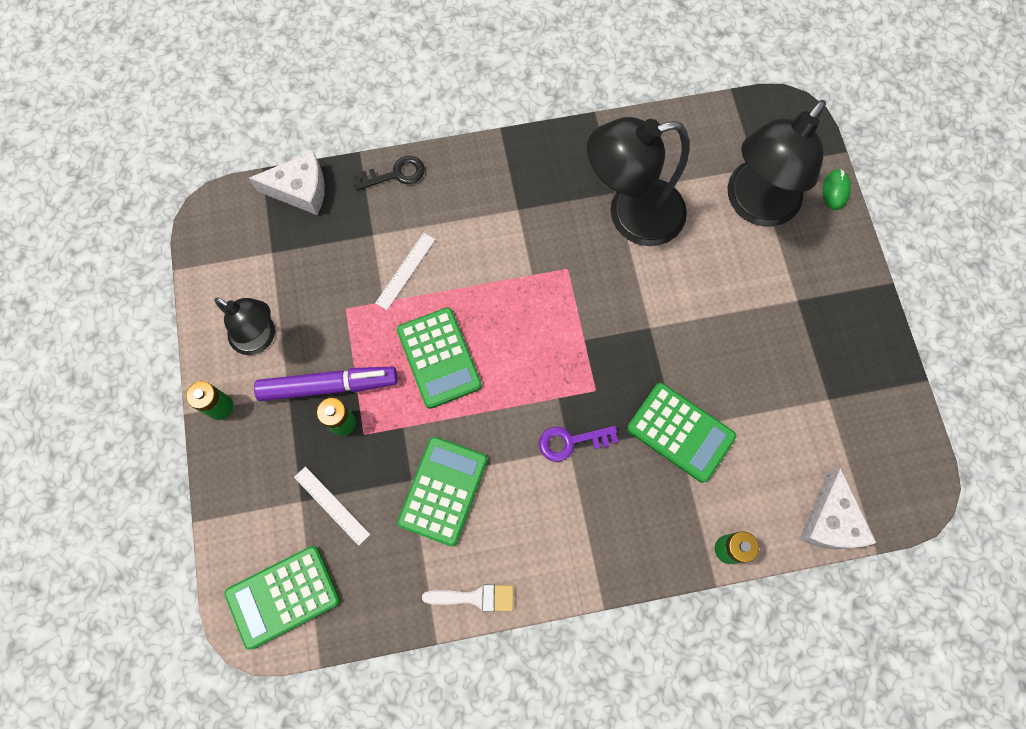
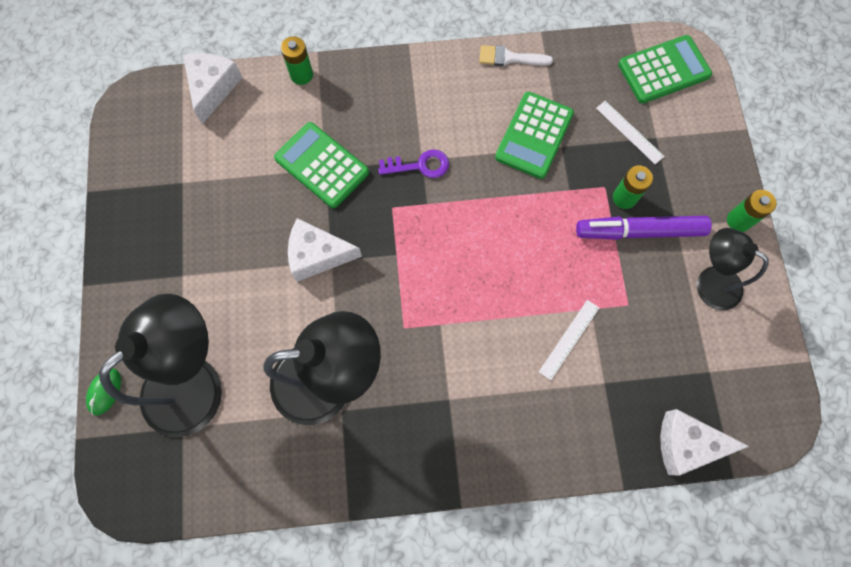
camera: 175 degrees left, 0 degrees up
black key [353,156,425,190] -> none
green calculator [397,307,482,409] -> none
none -> white cheese [288,218,362,282]

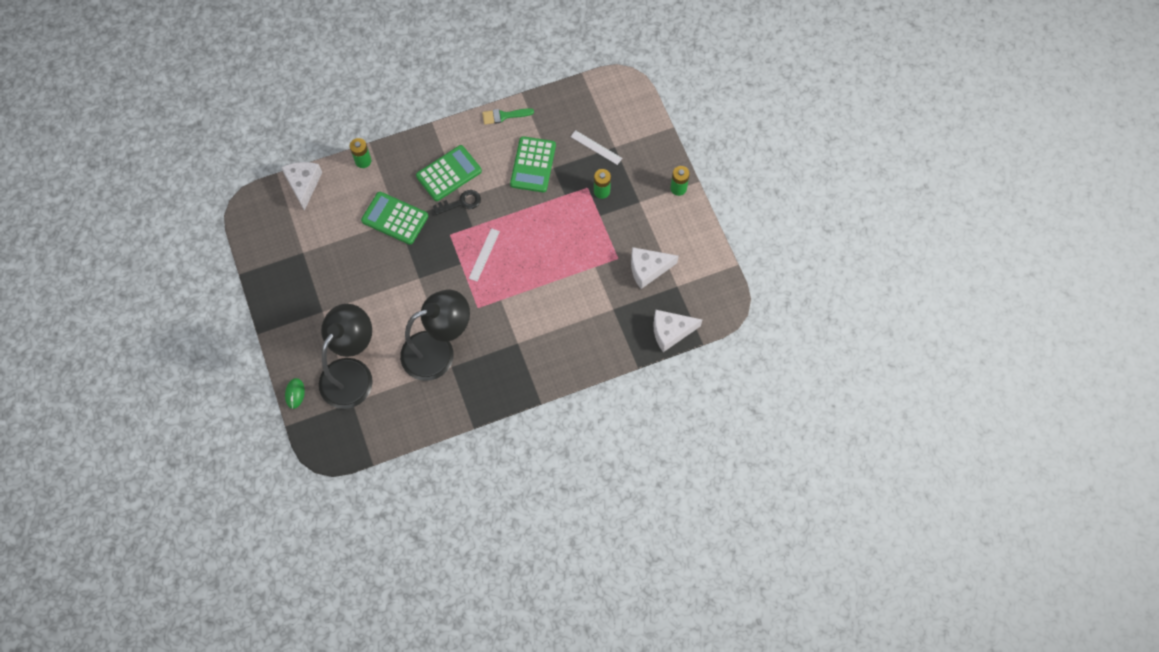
camera: 15 degrees left, 5 degrees down
white cheese [288,218,362,282] -> white cheese moved to [631,247,679,289]
purple key [378,149,449,178] -> black key [433,190,481,215]
white brush [479,45,553,66] -> green brush [482,108,534,125]
white ruler [539,300,599,380] -> white ruler moved to [469,228,500,281]
purple marker [576,216,712,240] -> none
green calculator [618,35,712,103] -> green calculator moved to [416,145,482,201]
black lamp [697,228,769,310] -> none

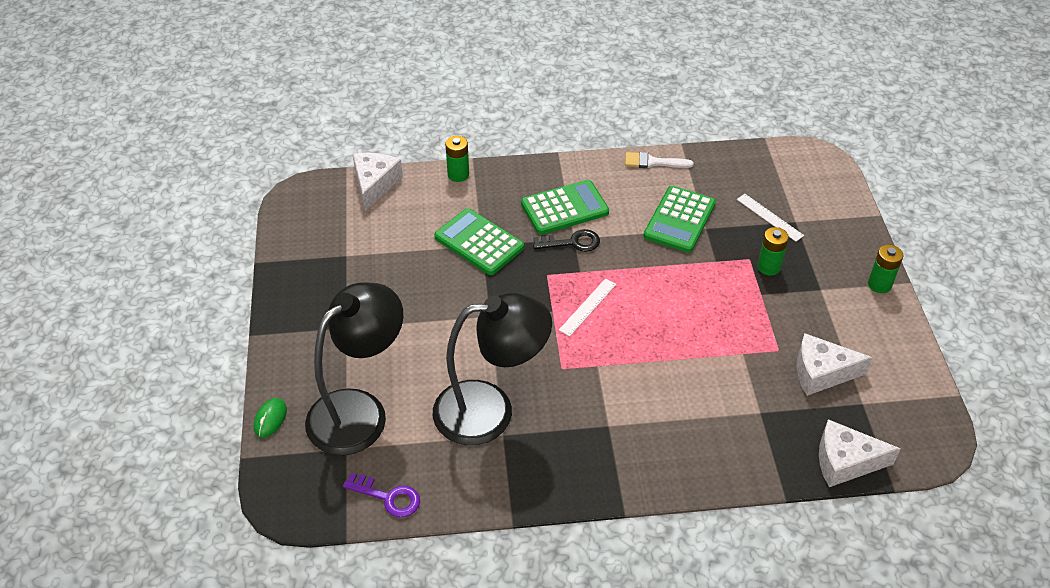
camera: 15 degrees right, 20 degrees down
green brush [482,108,534,125] -> white brush [625,152,694,168]
none -> purple key [343,473,420,517]

